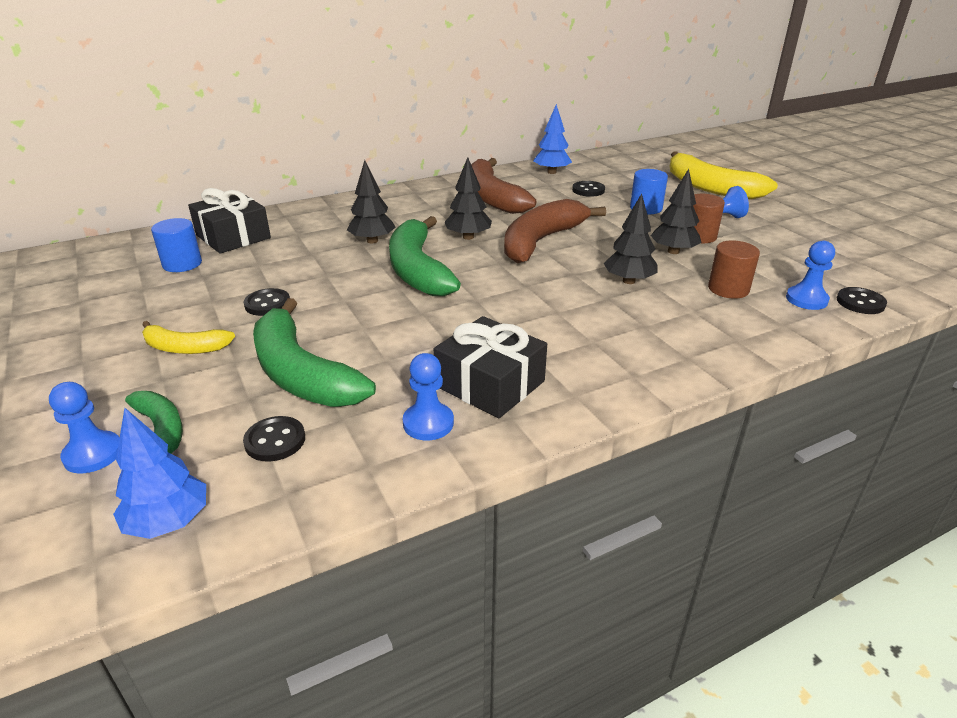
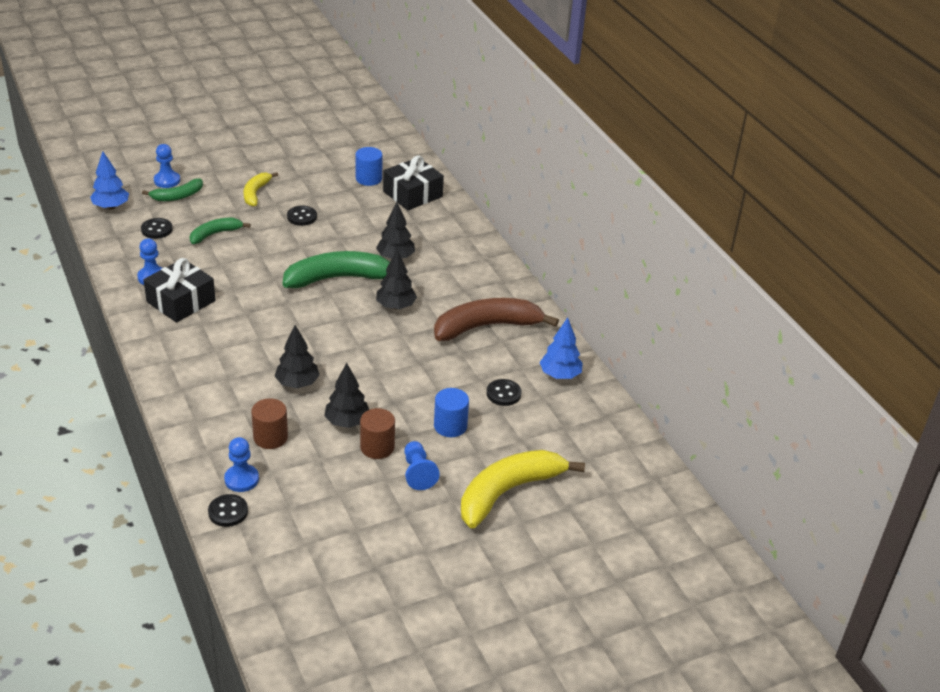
camera: 90 degrees right, 5 degrees up
green banana [253,298,376,407] -> green banana [190,217,251,244], size x0.54
brown banana [504,199,606,264] -> none

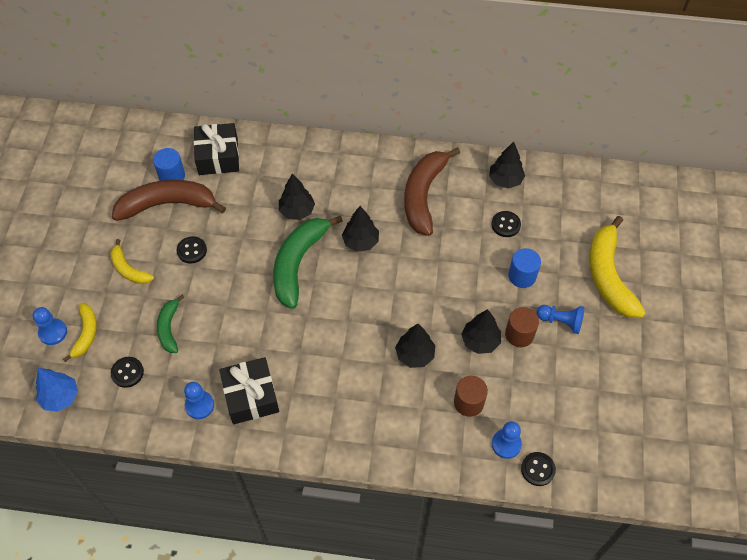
camera: 55 degrees left, 20 degrees up
green banana [142,178,203,201] -> yellow banana [63,303,97,362]
blue tree [539,317,583,379] -> black tree [489,142,525,189]
none -> brown banana [112,180,226,221]

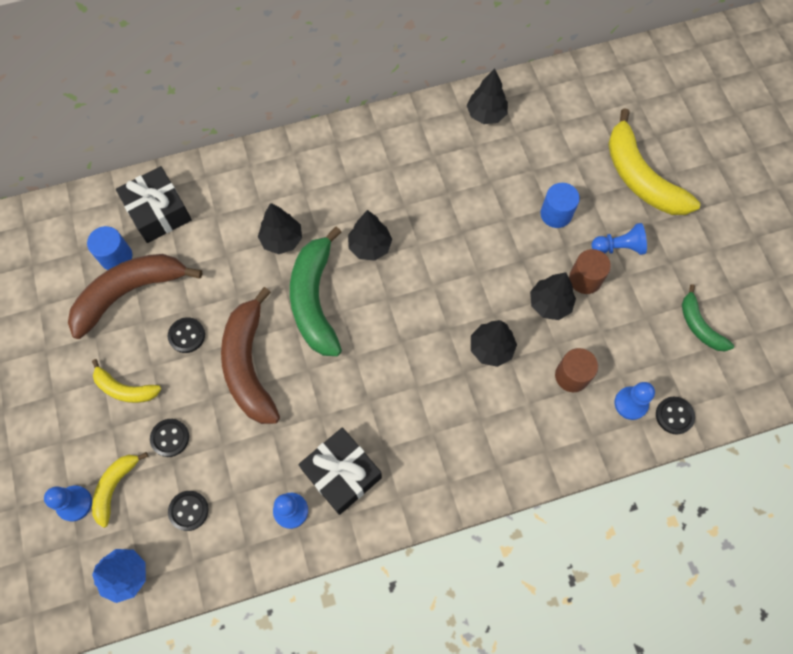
camera: 25 degrees left, 10 degrees up
yellow banana [63,303,97,362] -> yellow banana turned 135 degrees counterclockwise [92,452,148,528]
green banana [157,295,184,353] -> green banana moved to [682,284,734,352]
brown banana [404,147,460,236] -> brown banana moved to [221,287,280,424]
black button [491,211,521,237] -> black button moved to [150,419,189,457]

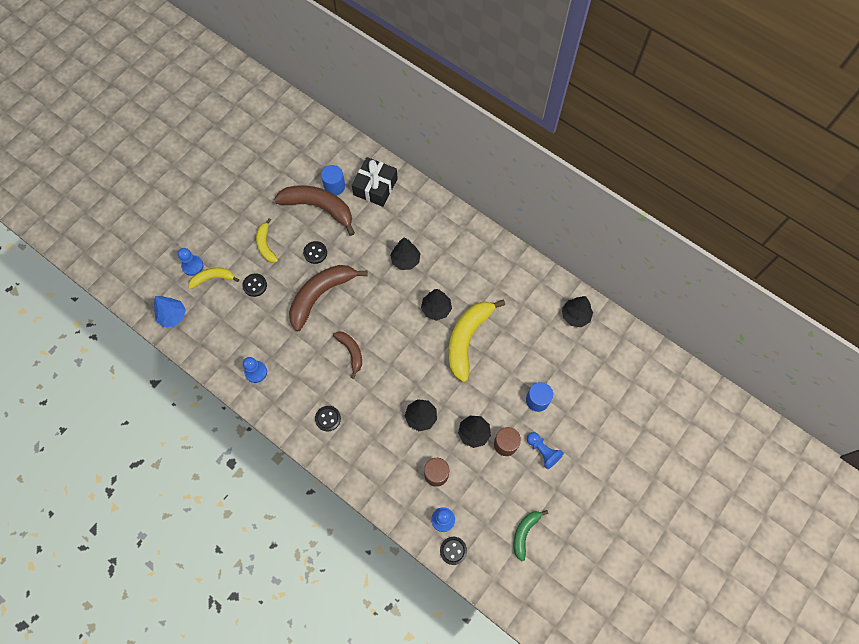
camera: 55 degrees right, 0 degrees up
black button [168,491,209,531] -> black button moved to [315,406,341,431]
green banana [290,227,342,356] -> none
black gift [298,427,382,515] -> none
yellow banana [608,108,700,215] -> yellow banana moved to [448,300,505,382]
none -> brown banana [333,331,362,379]

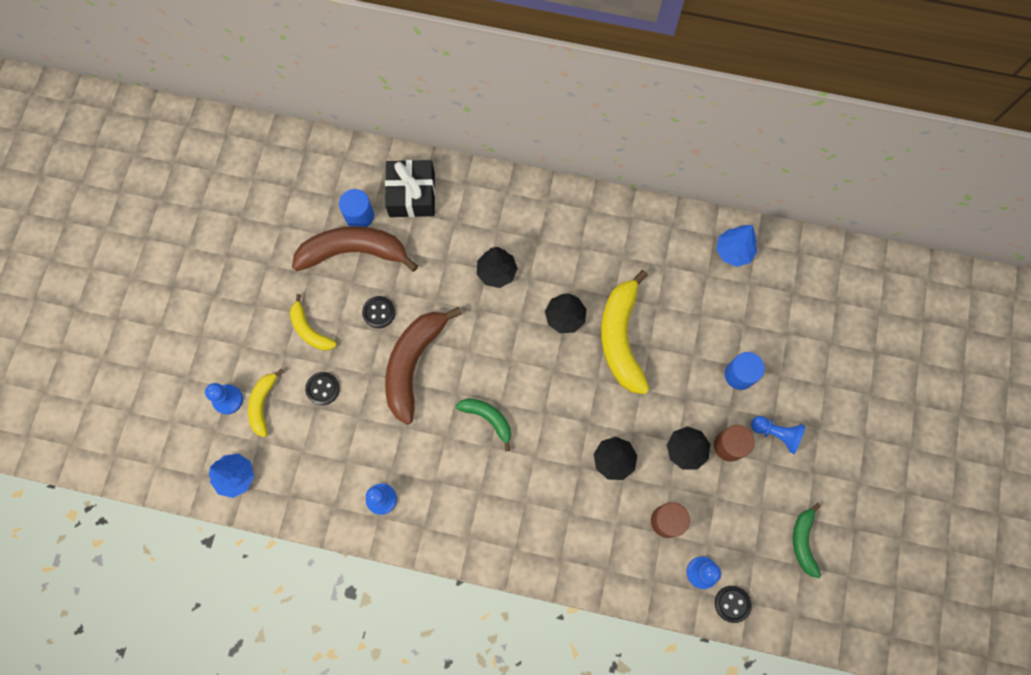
camera: 25 degrees left, 5 degrees up
yellow banana [189,268,239,289] -> yellow banana turned 45 degrees counterclockwise [248,369,283,437]
black button [315,406,341,431] -> none
brown banana [333,331,362,379] -> green banana [455,398,511,451]
black tree [562,296,593,327] -> blue tree [716,225,757,267]

